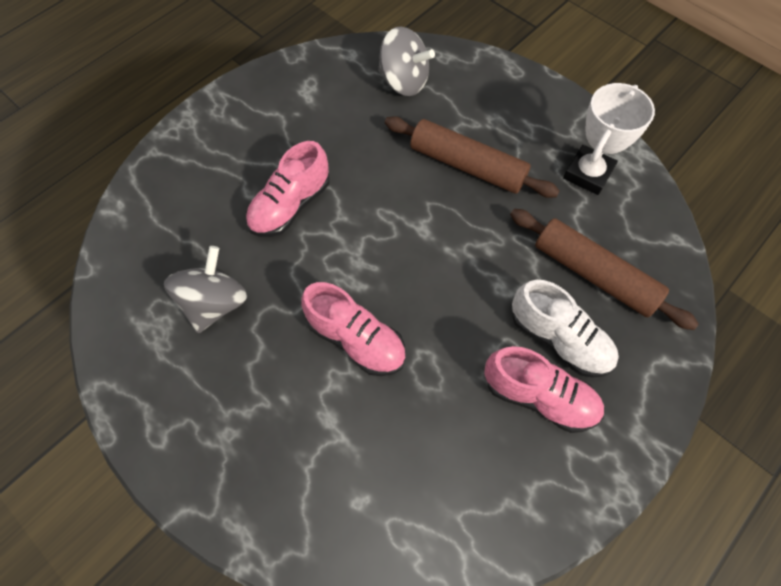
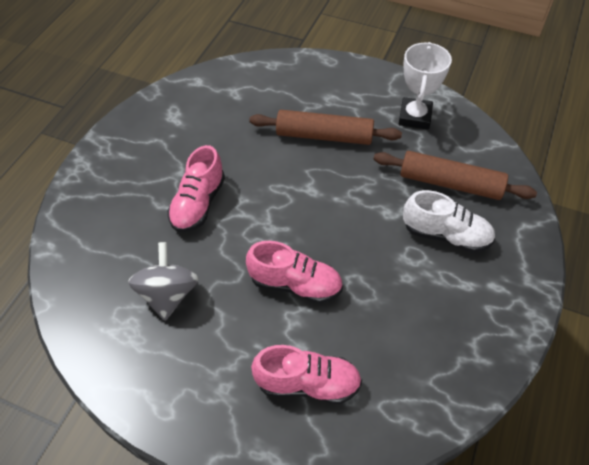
camera: 20 degrees left, 10 degrees down
grey spinning top [378,26,435,96] -> none
pink shoe [484,346,604,433] -> pink shoe moved to [251,345,362,404]

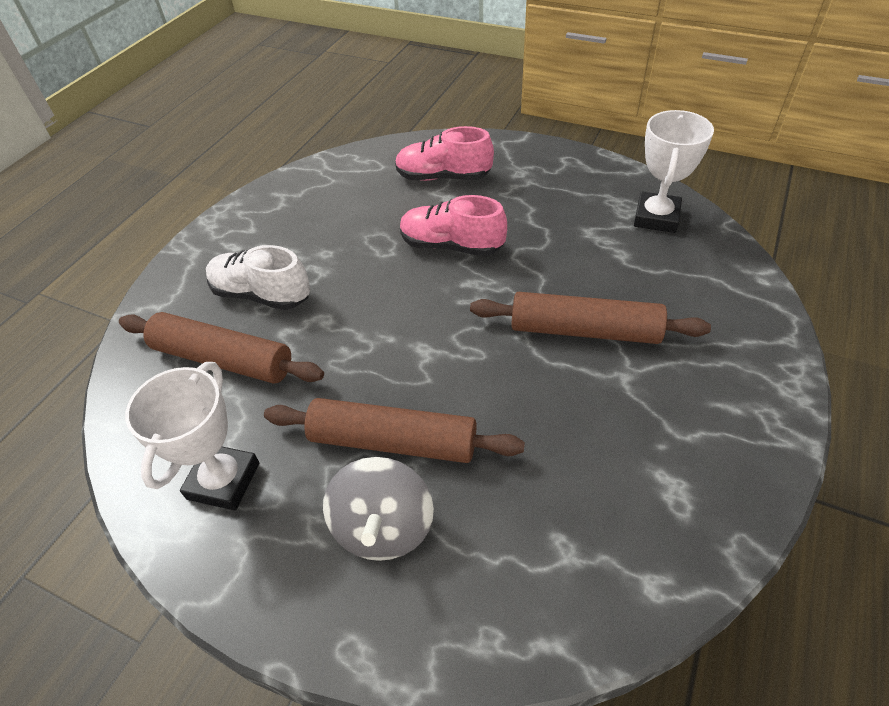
camera: 175 degrees left, 5 degrees down
grey spinning top [128,242,199,321] -> grey spinning top moved to [323,457,434,561]
pink shoe [168,145,225,232] -> brown rolling pin [470,292,711,344]
none -> white trophy [634,110,714,233]

